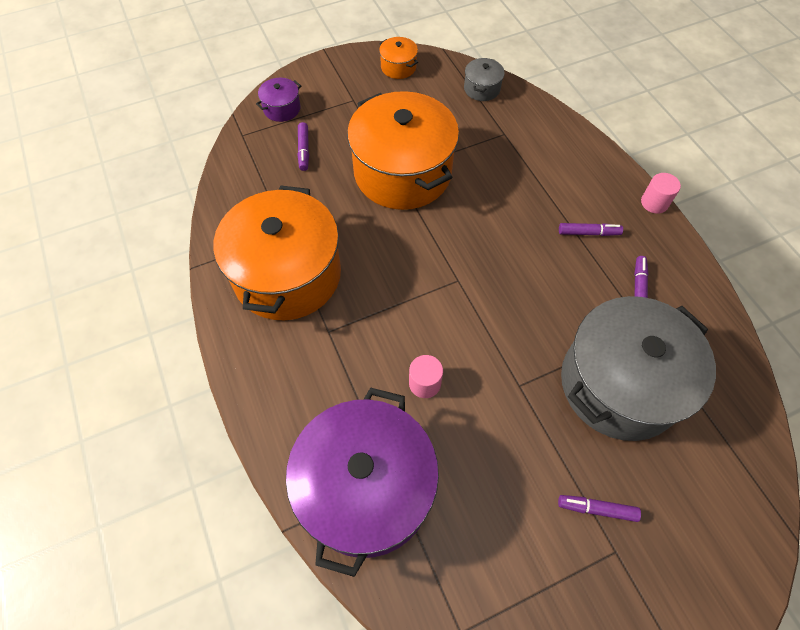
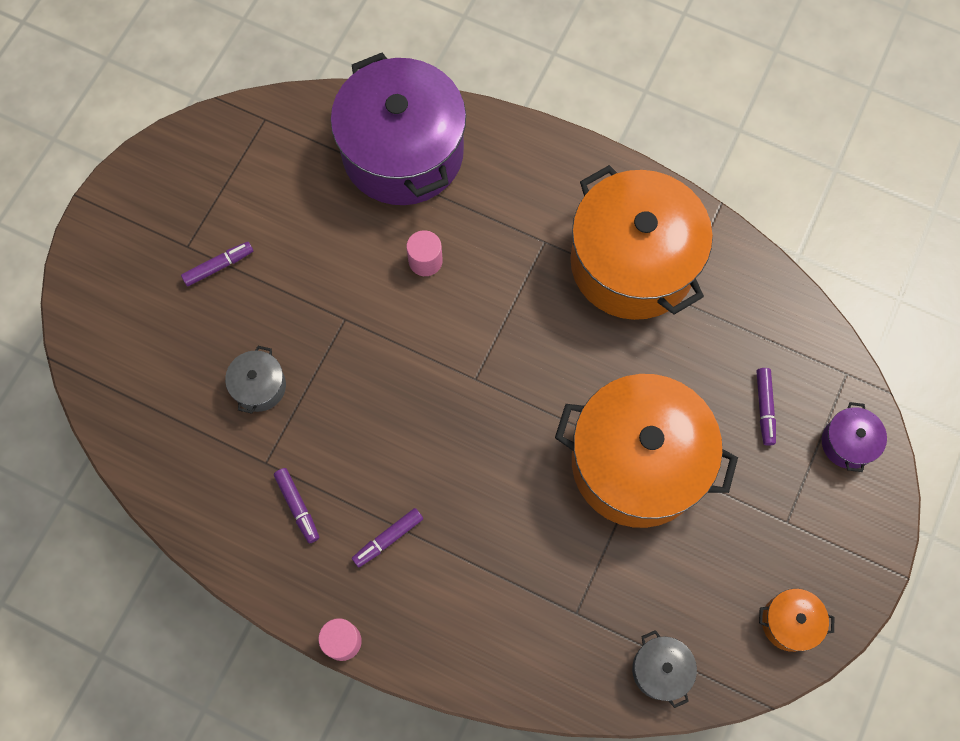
camera: 140 degrees right, 10 degrees up
purple marker [298,122,309,171] -> purple marker turned 135 degrees counterclockwise [757,368,776,446]
grey pot [561,296,716,441] -> grey pot [225,346,286,414], size x0.41

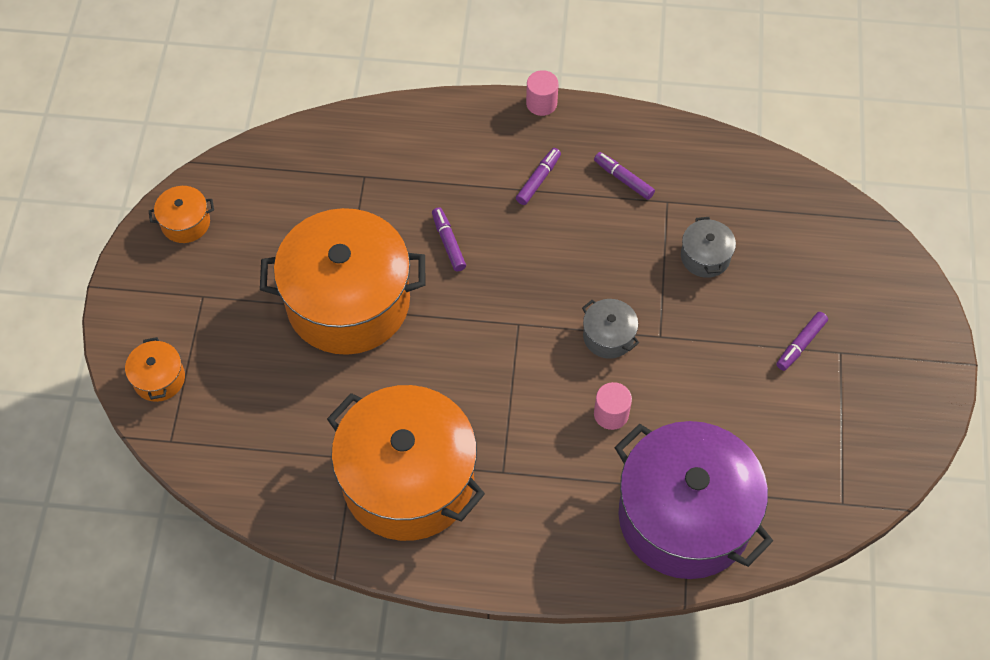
camera: 160 degrees right, 10 degrees down
grey pot [632,630,697,708] -> grey pot moved to [582,299,639,359]
purple marker [757,368,776,446] -> purple marker moved to [432,207,466,271]
purple pot [822,402,887,472] -> orange pot [125,337,185,402]

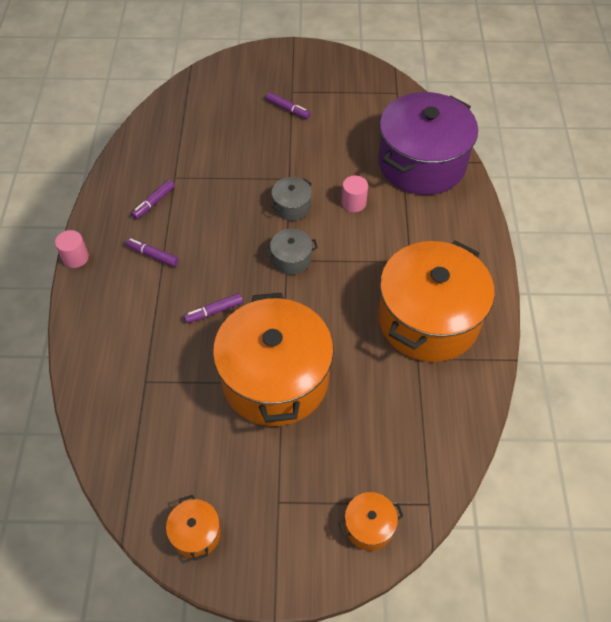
camera: 95 degrees left, 5 degrees down
grey pot [681,217,736,278] -> grey pot moved to [265,229,318,275]

